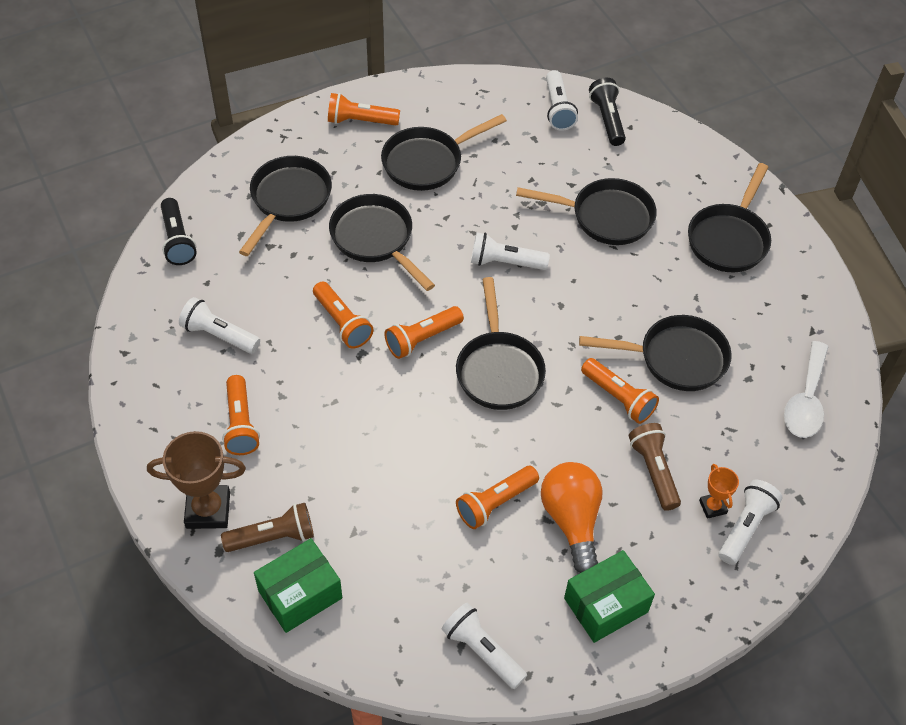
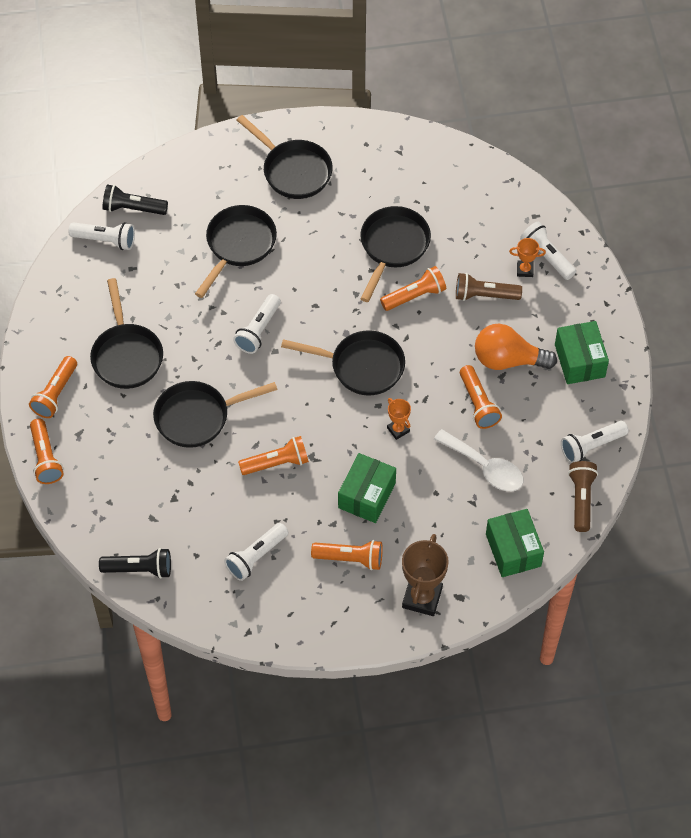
camera: 70 degrees left, 5 degrees up
brown flashlight [221,503,314,552] -> brown flashlight moved to [568,461,598,532]
black pan [239,156,332,256] -> none
orange flashlight [385,306,464,359] -> orange flashlight moved to [30,419,64,484]
white spoon [784,341,829,438] -> white spoon moved to [434,429,523,491]
none -> green box [338,453,396,523]
none -> orange trophy [387,398,411,440]

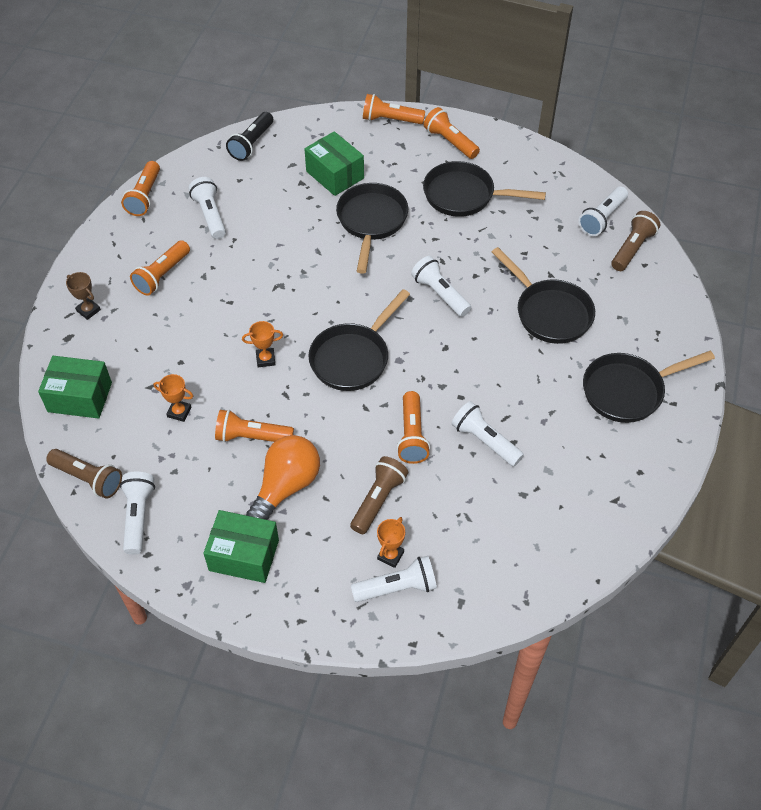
camera: 115 degrees right, 5 degrees down
black flashlight [103,185,168,215] -> brown flashlight [611,211,660,271]
orange flashlight [238,436,309,475] -> orange flashlight moved to [121,161,160,216]
green box [338,453,396,523] -> green box moved to [305,131,364,196]
black pan [360,206,431,302] -> white flashlight [451,401,524,466]
brown trophy [402,534,449,616] -> brown trophy [66,272,101,320], size x0.53
white spoon [434,429,523,491] -> orange trophy [154,374,193,422]

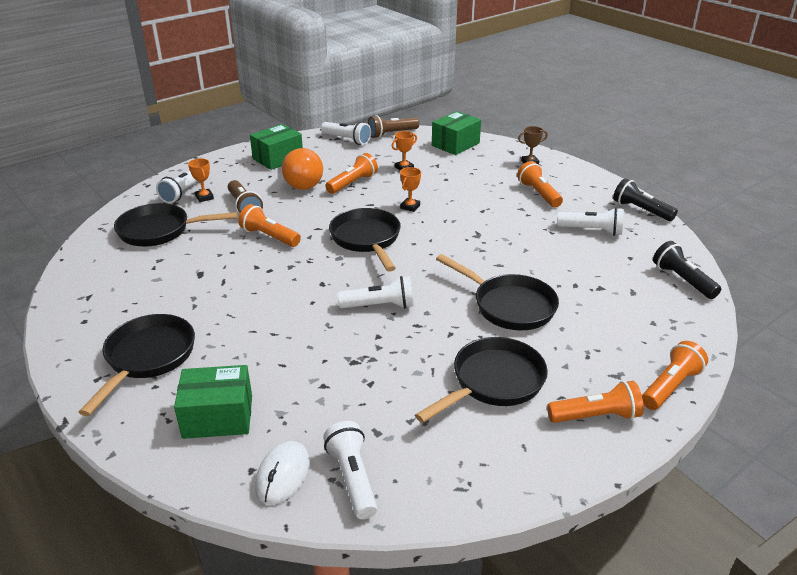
camera: 125 degrees right, 20 degrees down
orange flashlight [121,161,160,216] -> black flashlight [613,178,678,221]
green box [305,131,364,196] -> green box moved to [174,365,252,439]
white flashlight [451,401,524,466] -> none
black pan [492,247,595,344] -> black pan moved to [114,203,238,246]
brown flashlight [611,211,660,271] -> white mouse [255,441,310,505]

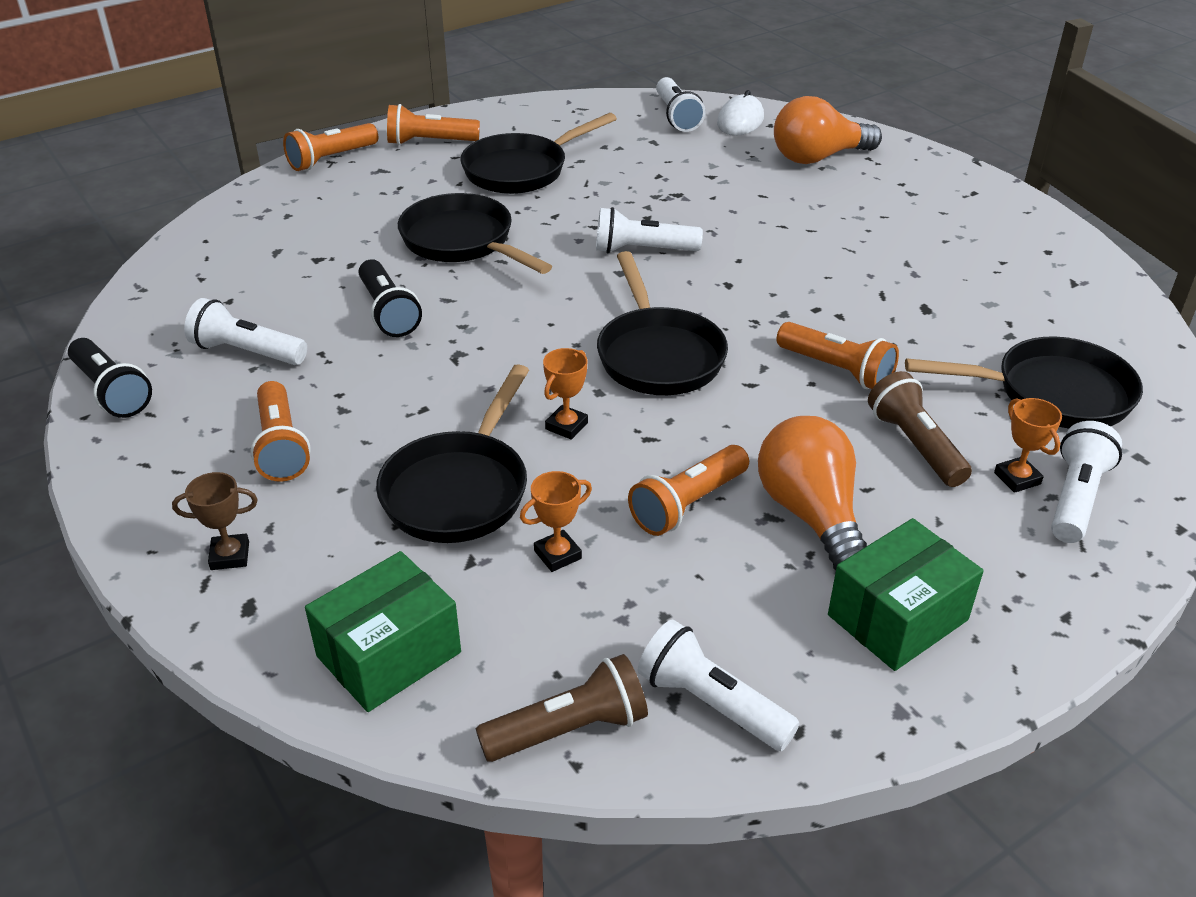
camera: 175 degrees left, 5 degrees up
black pan [79,314,195,416] -> black pan moved to [376,364,529,543]
green box [174,365,252,439] -> orange light bulb [774,96,882,164]
black flashlight [653,241,721,299] -> black flashlight moved to [358,259,422,337]

